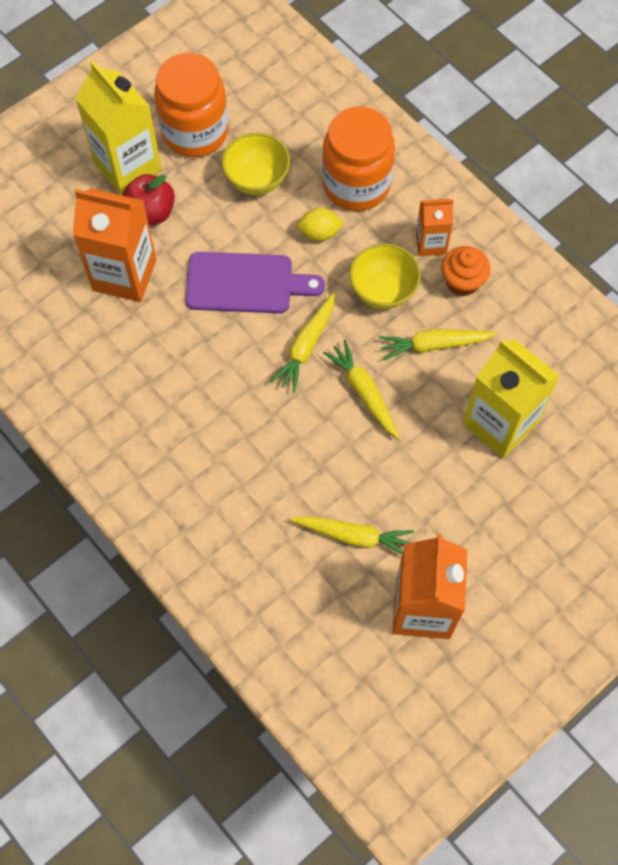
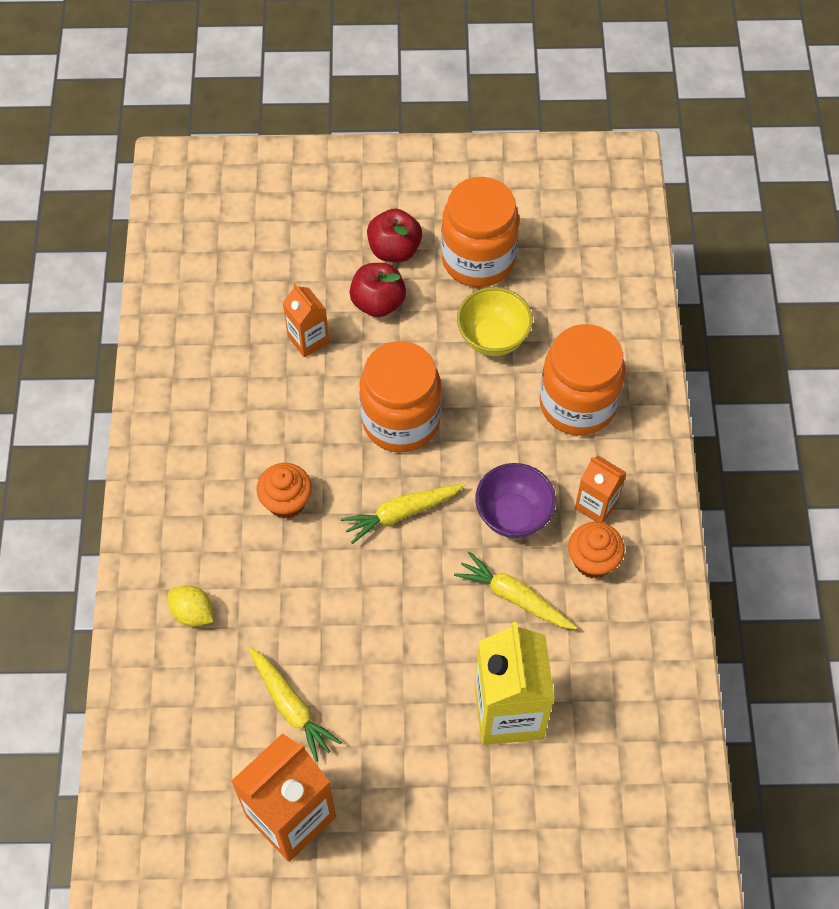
camera: 40 degrees right, 5 degrees down
orange carton [73,189,157,302] -> orange carton [283,283,329,358], size x0.55
yellow carton [75,61,162,195] -> red apple [367,209,422,262]
purple cutting board [185,252,325,313] -> orange jar [359,341,441,453]
yellow lemon [297,208,344,241] -> yellow lemon moved to [168,585,213,627]
yellow carrot [323,340,399,438] -> none
yellow bowl [349,243,421,309] -> purple bowl [475,463,556,538]
none -> orange cupcake [256,463,312,519]

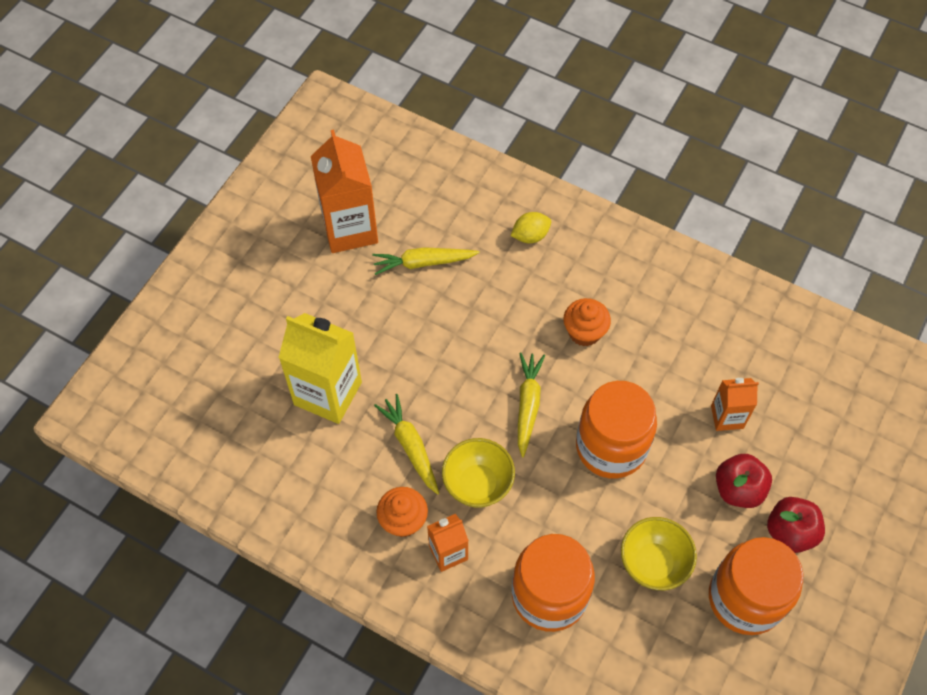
camera: 120 degrees right, 0 degrees up
yellow carrot [454,551,577,630] -> yellow carrot turned 90 degrees counterclockwise [374,394,439,495]
purple bowl [475,463,556,538] -> yellow bowl [442,438,515,508]

